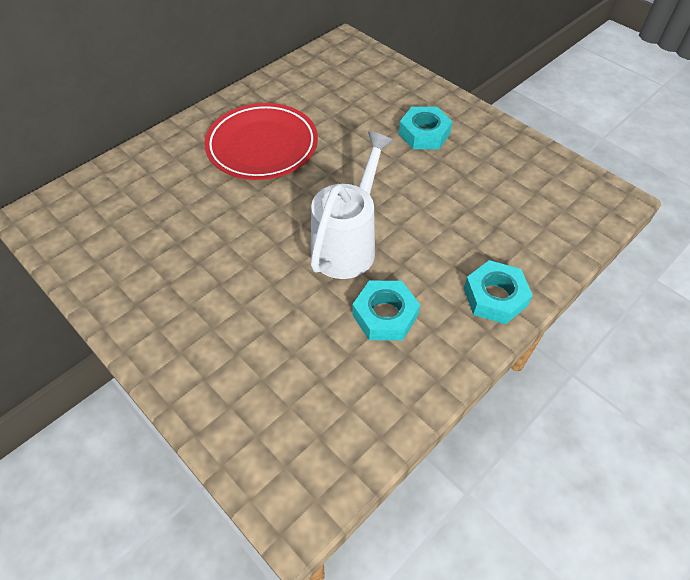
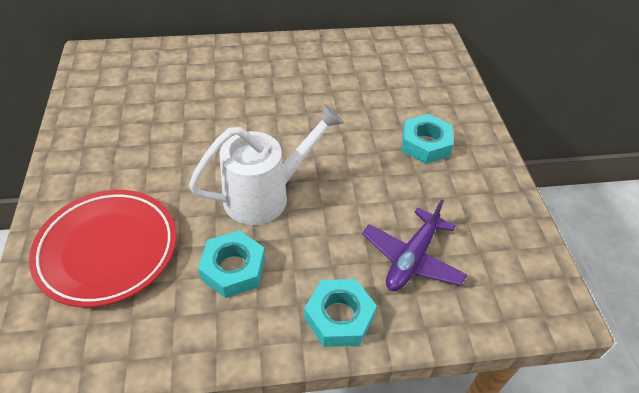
camera: 35 degrees right, 5 degrees down
red plate [204,103,318,180] -> red plate moved to [29,190,176,308]
none -> purple plane [362,199,467,291]

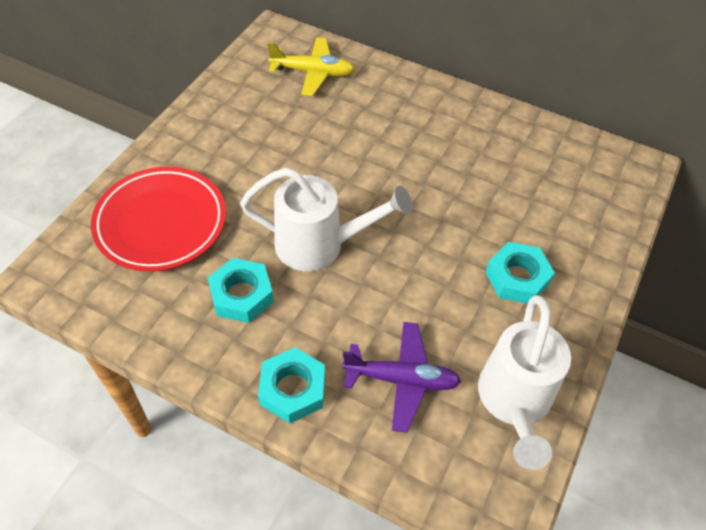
camera: 35 degrees right, 5 degrees up
purple plane [362,199,467,291] -> purple plane turned 150 degrees counterclockwise [342,322,461,433]
none -> yellow plane [267,37,354,96]
none -> white watering can [478,295,571,470]

